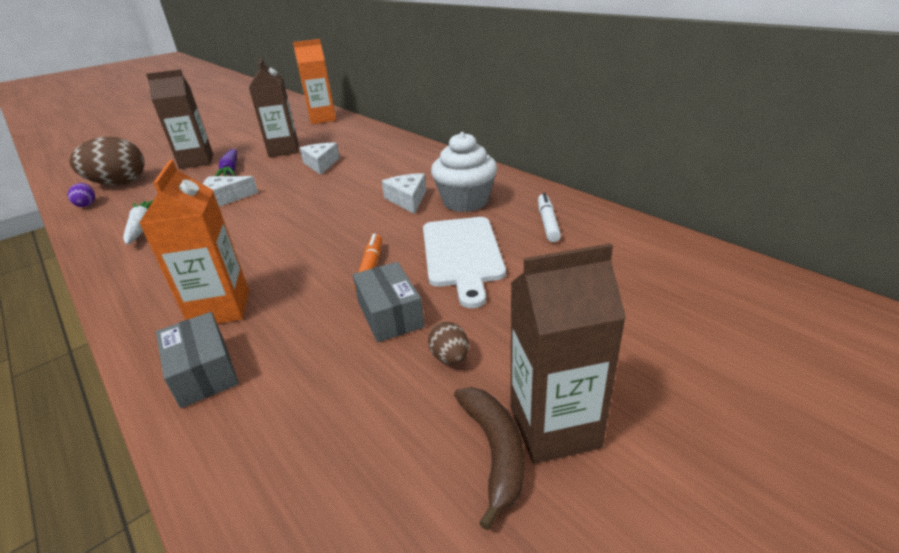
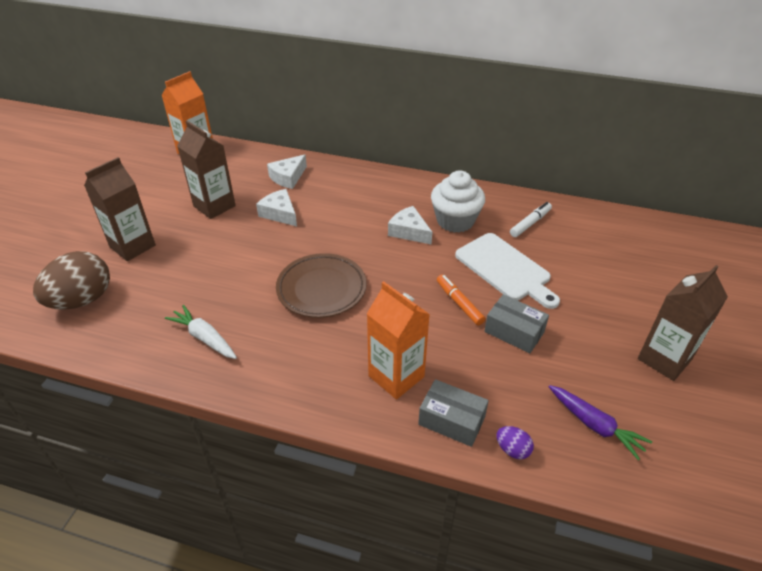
camera: 35 degrees left, 10 degrees up
purple egg [68,183,95,207] -> purple egg moved to [496,426,534,459]
white cheese [203,176,258,207] -> white cheese moved to [267,154,307,189]
purple carrot [215,149,237,176] -> purple carrot moved to [549,385,652,460]
brown egg [428,322,469,365] -> none
brown banana [454,387,524,530] -> none
white marker [538,193,561,242] -> white marker turned 75 degrees clockwise [510,202,552,237]
none -> brown plate [276,253,367,318]

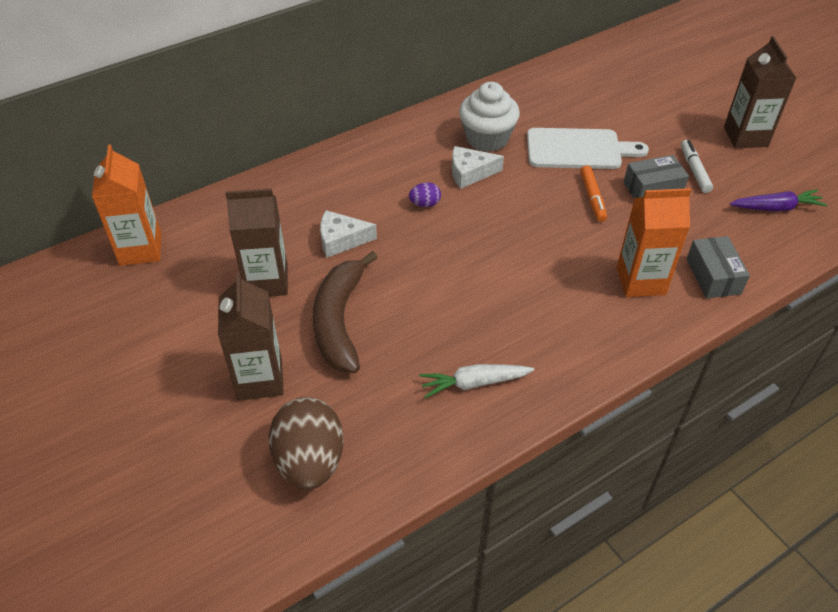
camera: 50 degrees left, 5 degrees up
white cheese [267,154,307,189] -> none
brown plate [276,253,367,318] -> none
grey box [418,379,489,447] -> grey box turned 75 degrees counterclockwise [687,236,750,298]
orange marker [437,275,485,325] -> orange marker turned 105 degrees counterclockwise [580,165,607,222]
purple egg [496,426,534,459] -> purple egg moved to [409,182,441,207]
white marker [510,202,552,237] -> white marker moved to [681,140,713,193]
none -> brown banana [313,251,378,373]

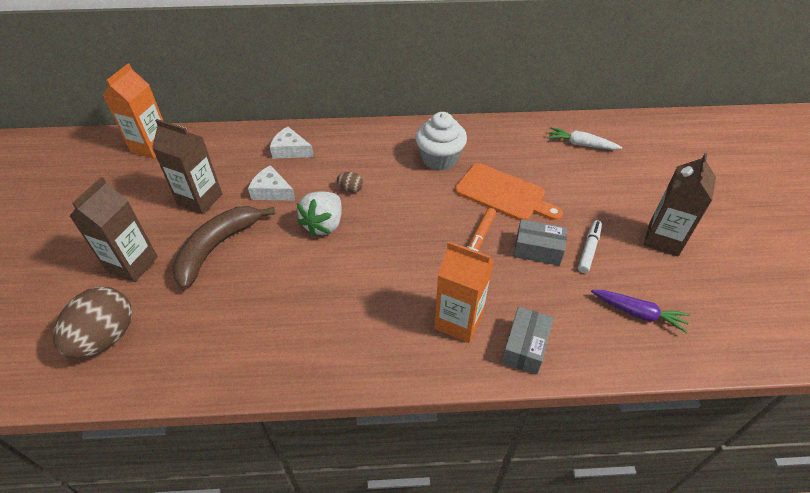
camera: 30 degrees right, 0 degrees up
purple egg [409,182,441,207] -> brown egg [337,172,363,193]
white carrot [419,364,534,398] -> white carrot moved to [547,127,622,150]
white cheese [452,146,504,189] -> white cheese moved to [270,127,314,158]
white cutting board [527,128,649,169] -> orange cutting board [455,163,563,221]
none -> white strawberry [297,191,342,237]

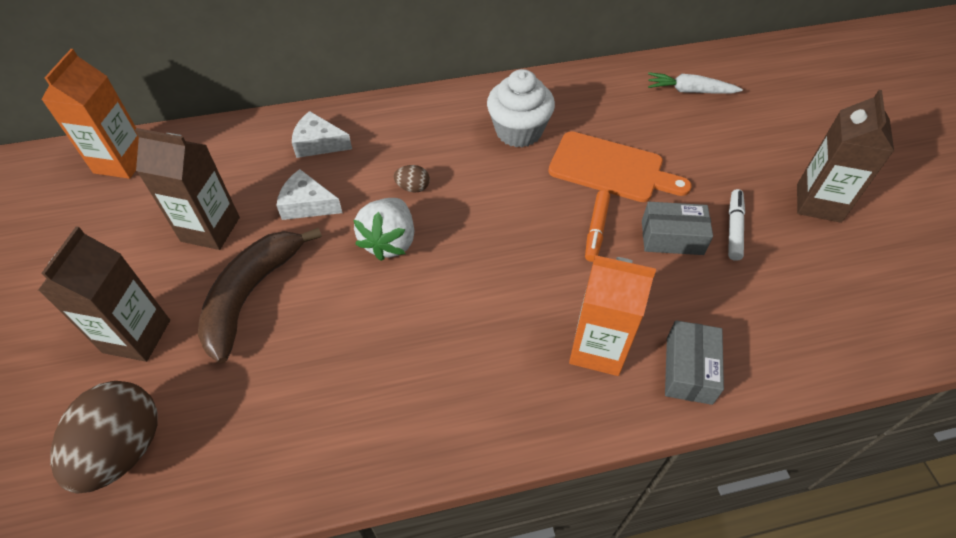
camera: 10 degrees left, 5 degrees up
purple carrot [591,290,690,333] -> none

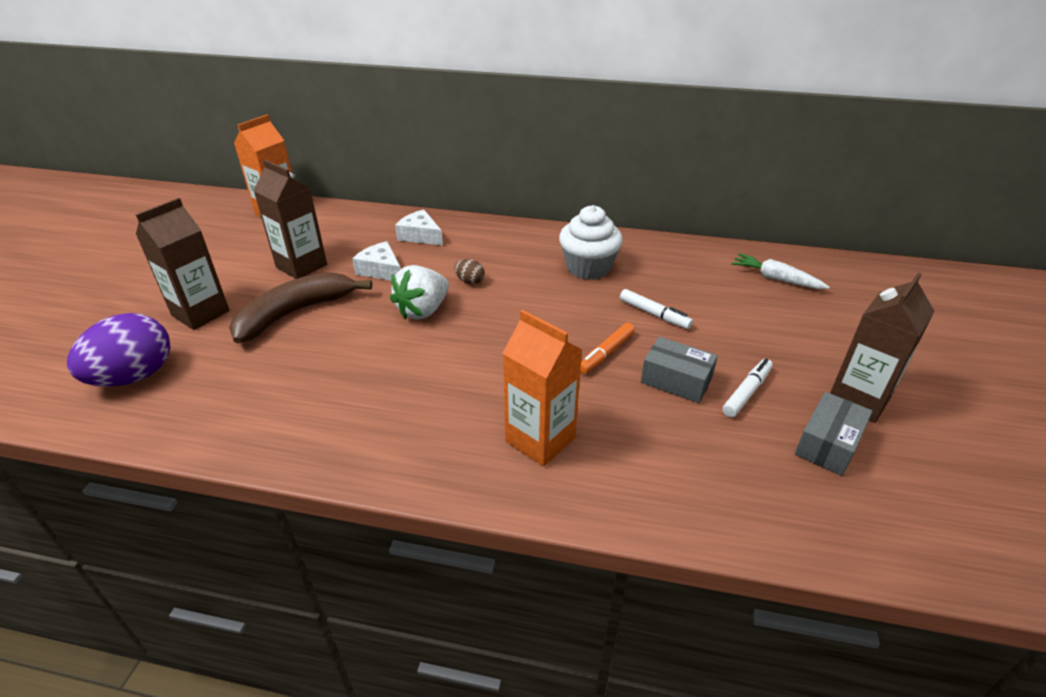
camera: 25 degrees right, 15 degrees down
brown egg [50,381,158,493] -> purple egg [67,313,170,387]
orange cutting board [548,131,691,202] -> white marker [620,289,693,329]
grey box [665,320,724,405] -> grey box moved to [795,392,872,476]

